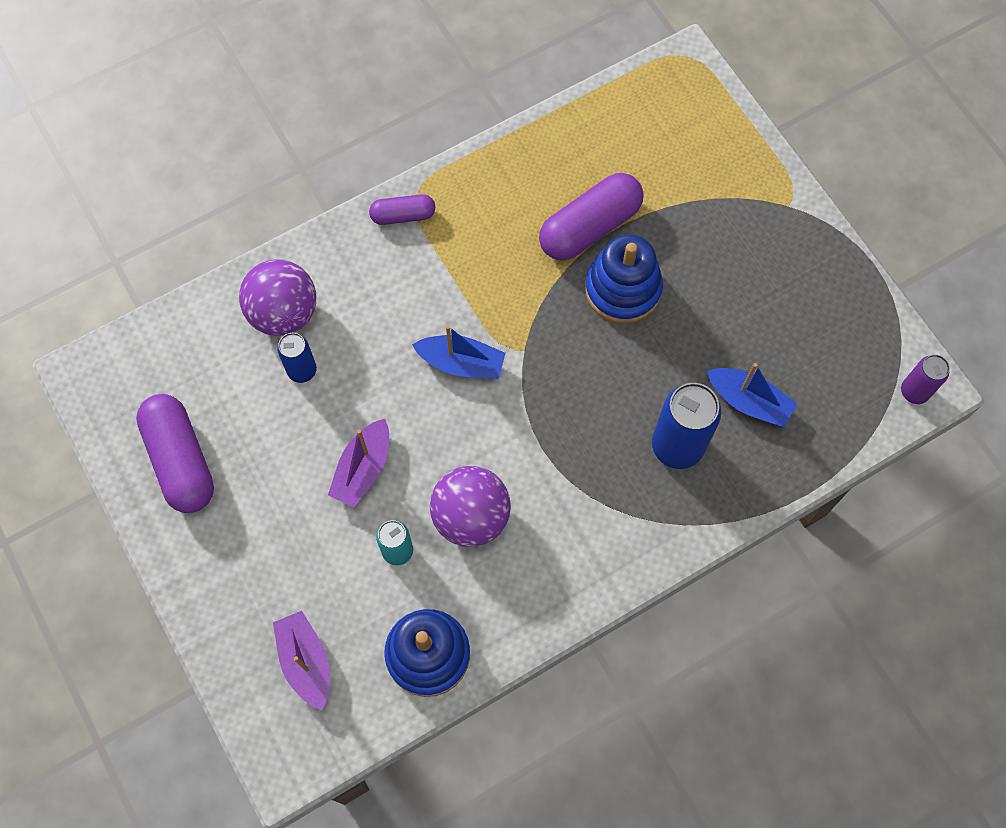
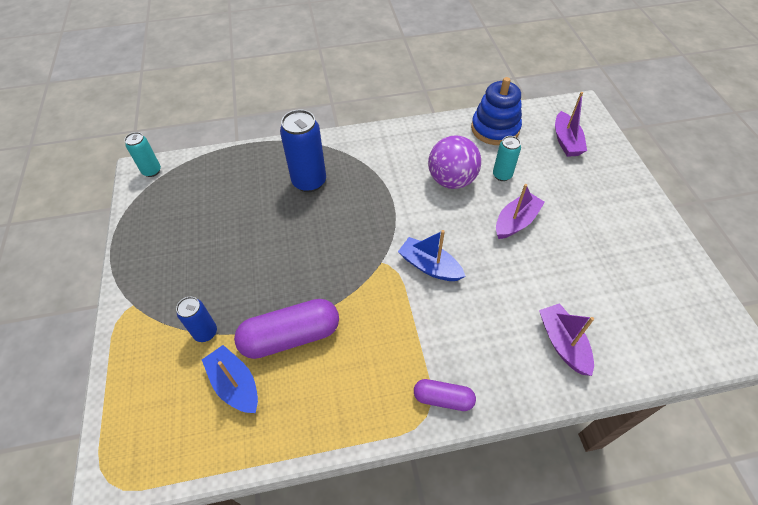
camera: 160 degrees left, 15 degrees down
purple capsule [136,394,214,513] -> none
purple ball [239,259,316,336] -> purple boat [539,303,594,376]
blue can [277,333,317,383] -> blue can moved to [176,297,217,342]
blue stacking toy [585,234,663,324] -> none
blue boat [707,363,797,428] -> blue boat moved to [202,345,258,413]
purple can [901,355,950,404] -> turquoise can [125,132,161,177]

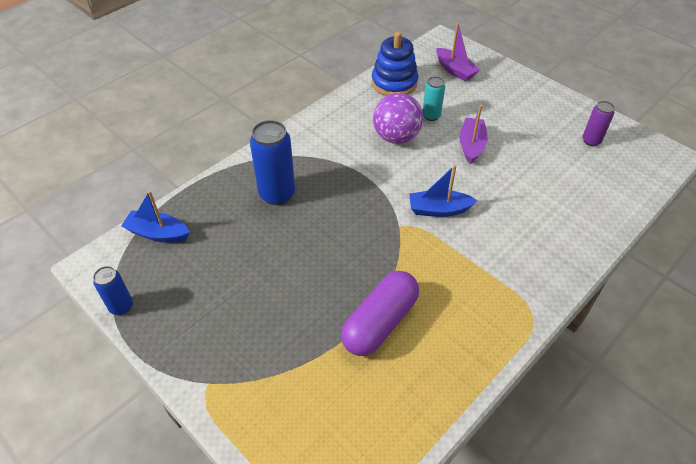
camera: 35 degrees left, 5 degrees down
turquoise can [125,132,161,177] -> none
blue can [176,297,217,342] -> blue can moved to [93,266,133,315]
blue boat [202,345,258,413] -> blue boat moved to [121,191,190,243]
purple capsule [414,379,476,411] -> none
purple boat [539,303,594,376] -> none
none -> purple can [582,101,615,146]

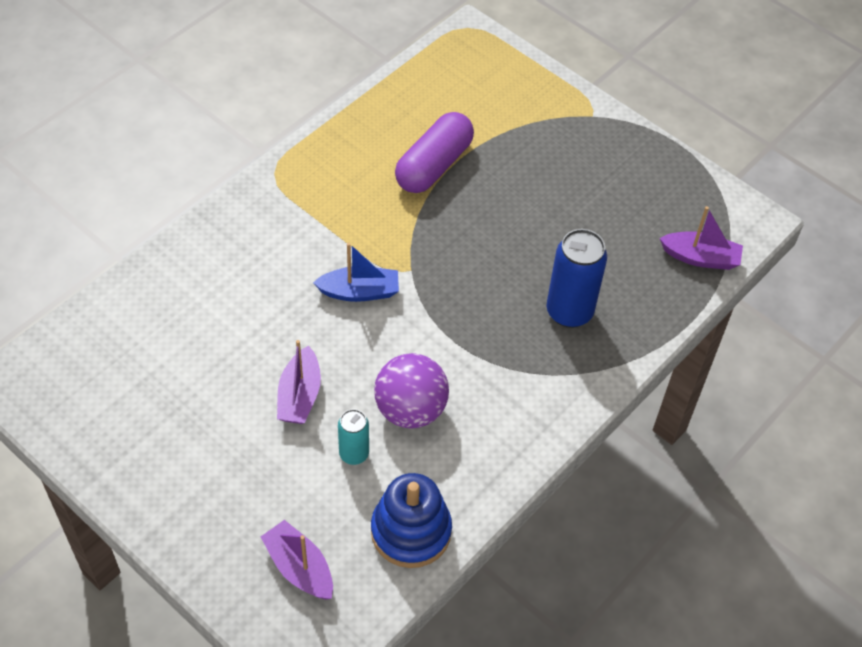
camera: 175 degrees right, 5 degrees up
blue can [93,266,133,315] -> none
blue boat [121,191,190,243] -> purple boat [659,206,743,270]
purple can [582,101,615,146] -> none

